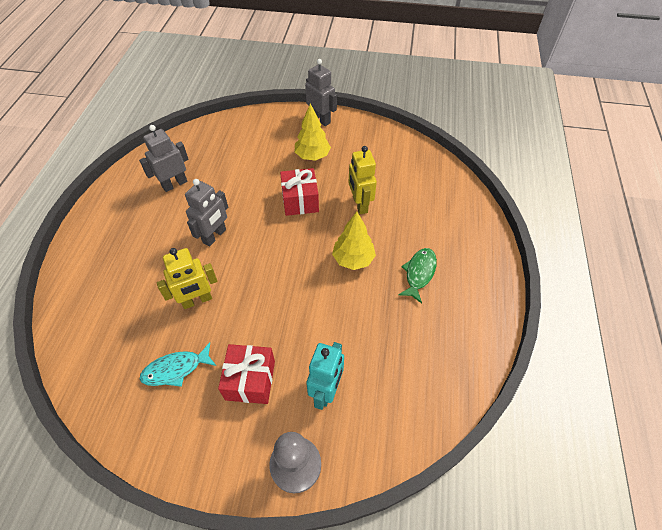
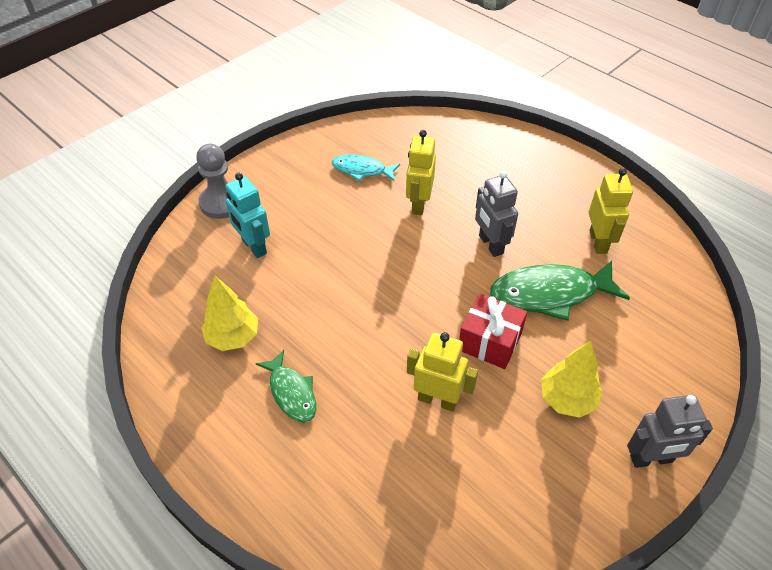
camera: 125 degrees right, 5 degrees down
grey robot [139,125,189,192] -> yellow robot [589,168,633,254]
turquoise fish [140,342,216,387] -> turquoise fish turned 90 degrees counterclockwise [332,155,400,182]
red gift [218,344,275,404] -> none
yellow tree [332,212,376,270] -> yellow tree moved to [201,276,258,351]
none -> green fish [490,261,630,321]

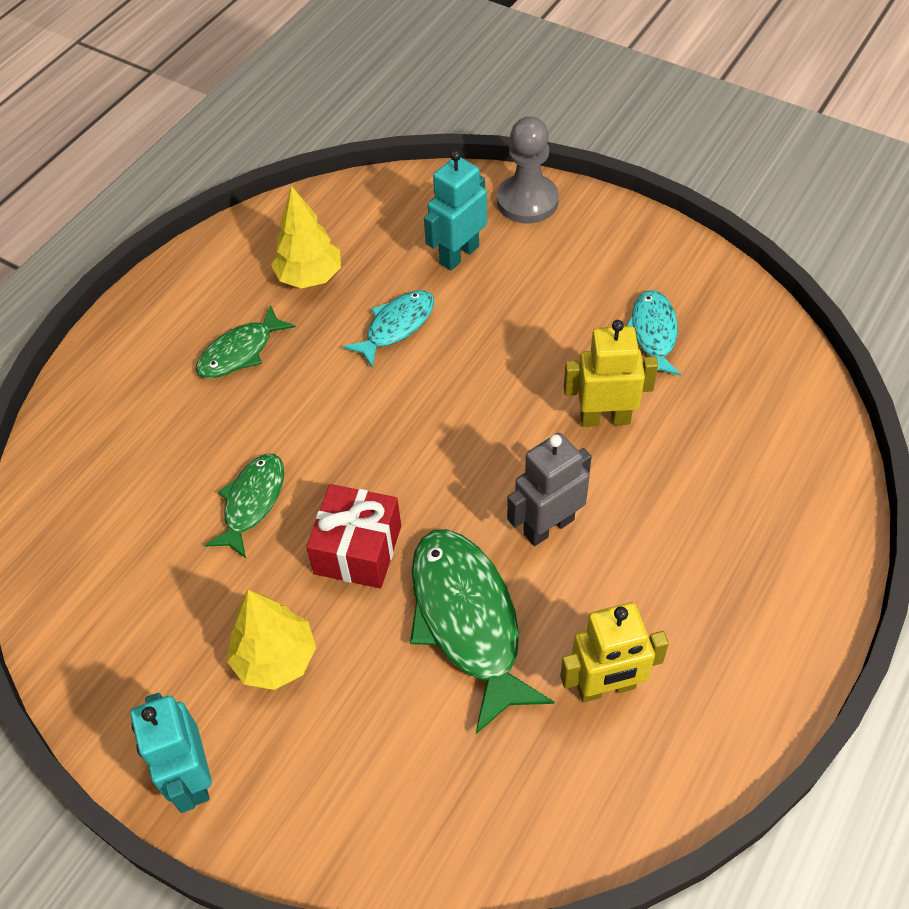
camera: 80 degrees right, 5 degrees up
yellow robot [407,332,478,412] -> green fish [205,454,284,558]
grey robot [627,395,713,468] -> turquoise robot [130,693,212,813]
none -> turquoise fish [343,290,434,367]

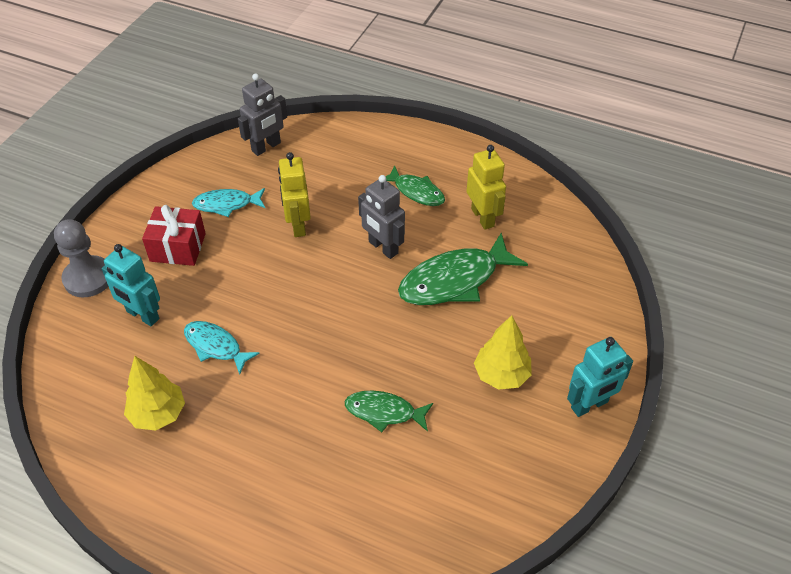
camera: 100 degrees left, 5 degrees down
green fish [196,305,296,378] -> green fish moved to [385,165,445,206]
red gift [306,484,401,588] -> red gift moved to [142,205,206,266]
none -> grey robot [238,74,287,156]

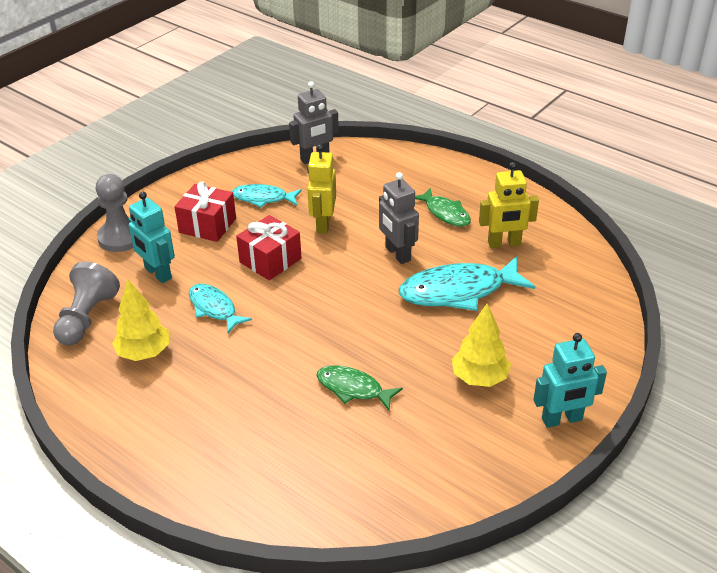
camera: 15 degrees right, 10 degrees down
green fish [398,233,528,305] -> turquoise fish [399,256,535,311]
yellow robot [467,145,506,230] -> yellow robot turned 90 degrees clockwise [479,162,539,248]
none -> grey pawn [53,261,120,346]
none -> red gift [236,215,302,280]

